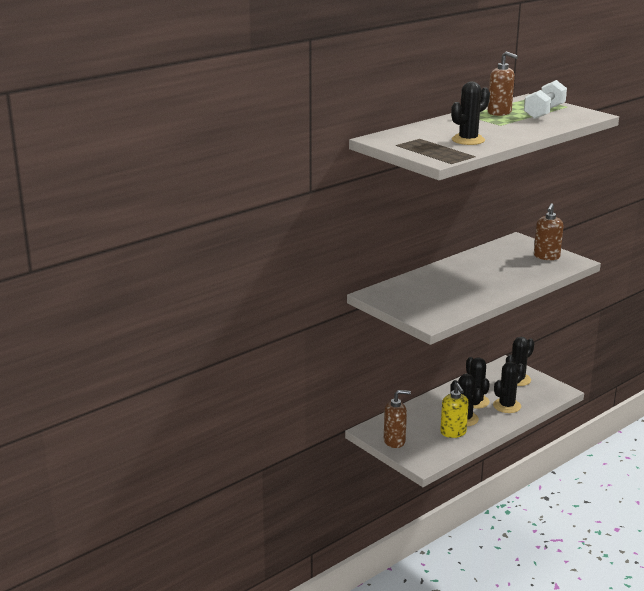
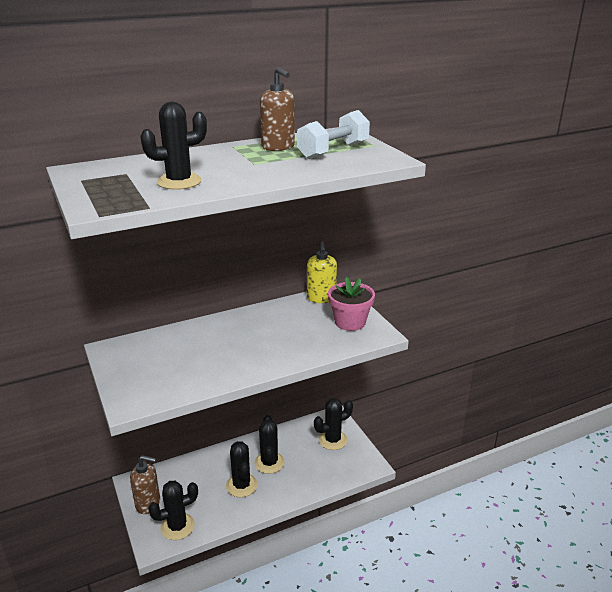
camera: 15 degrees right, 5 degrees up
yellow soap dispenser [440,383,469,438] -> yellow soap dispenser moved to [307,241,337,303]
black cactus [493,362,525,413] -> black cactus moved to [148,481,198,540]
brown soap dispenser [534,203,564,260] -> pink flower pot [328,277,375,331]

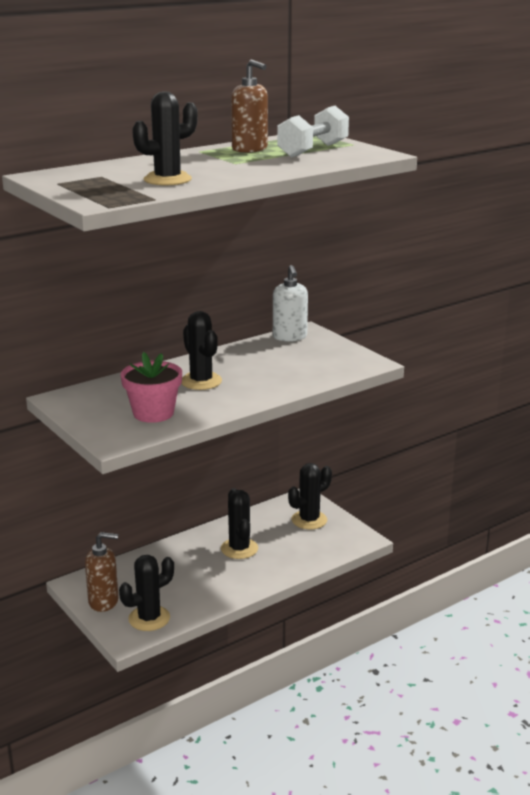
camera: 10 degrees left, 5 degrees down
black cactus [226,441,258,497] -> black cactus moved to [181,311,222,390]
yellow soap dispenser [307,241,337,303] -> white soap dispenser [273,265,308,342]
pink flower pot [328,277,375,331] -> pink flower pot moved to [121,352,182,423]

